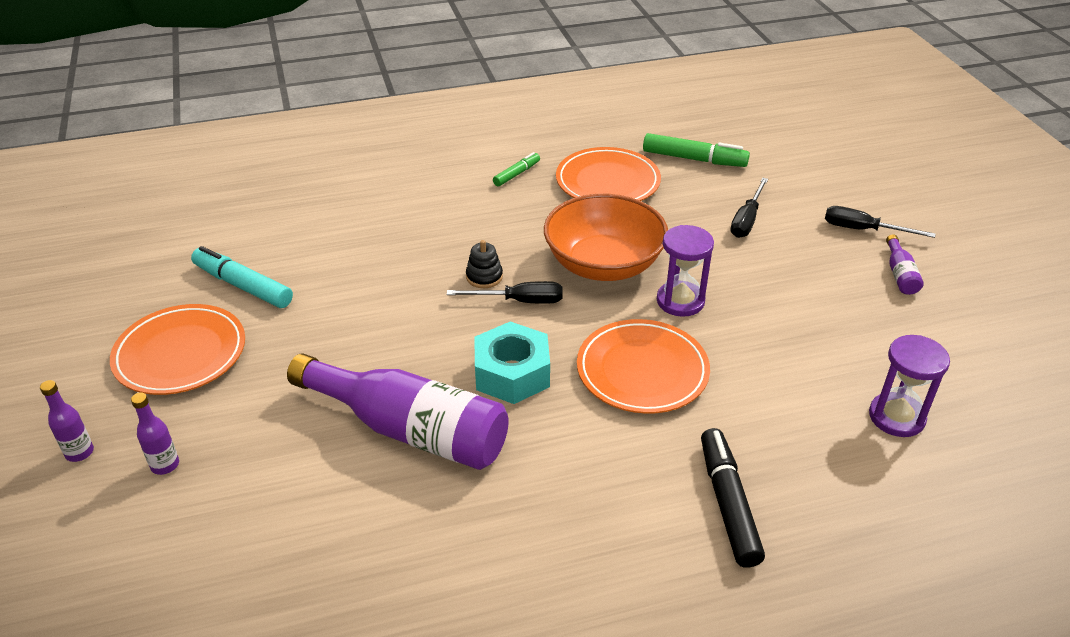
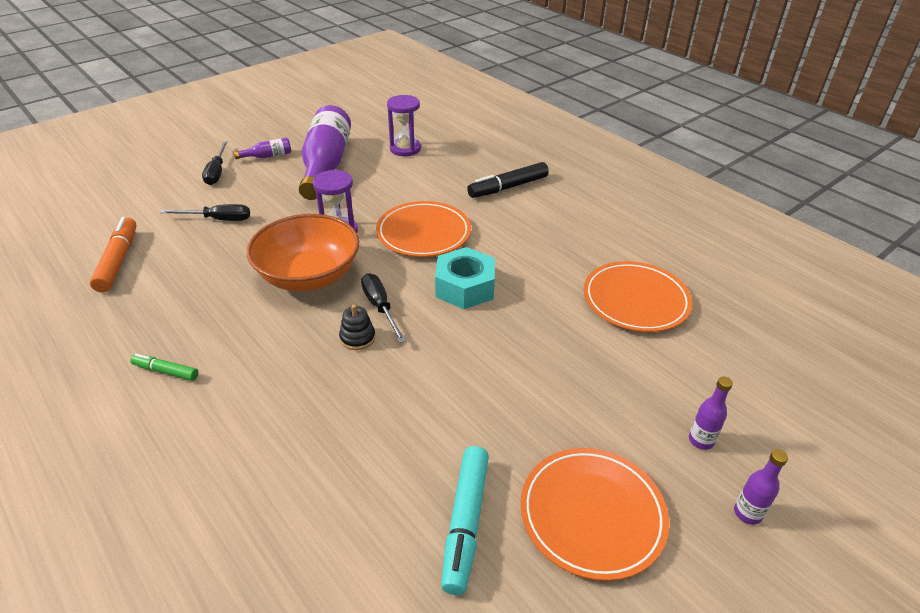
camera: 115 degrees left, 0 degrees up
purple bottle [287,353,509,470] -> purple bottle moved to [299,105,351,200]
orange plate [556,147,661,201] -> orange plate moved to [584,261,693,332]
green marker [643,133,750,167] -> orange marker [90,217,137,293]

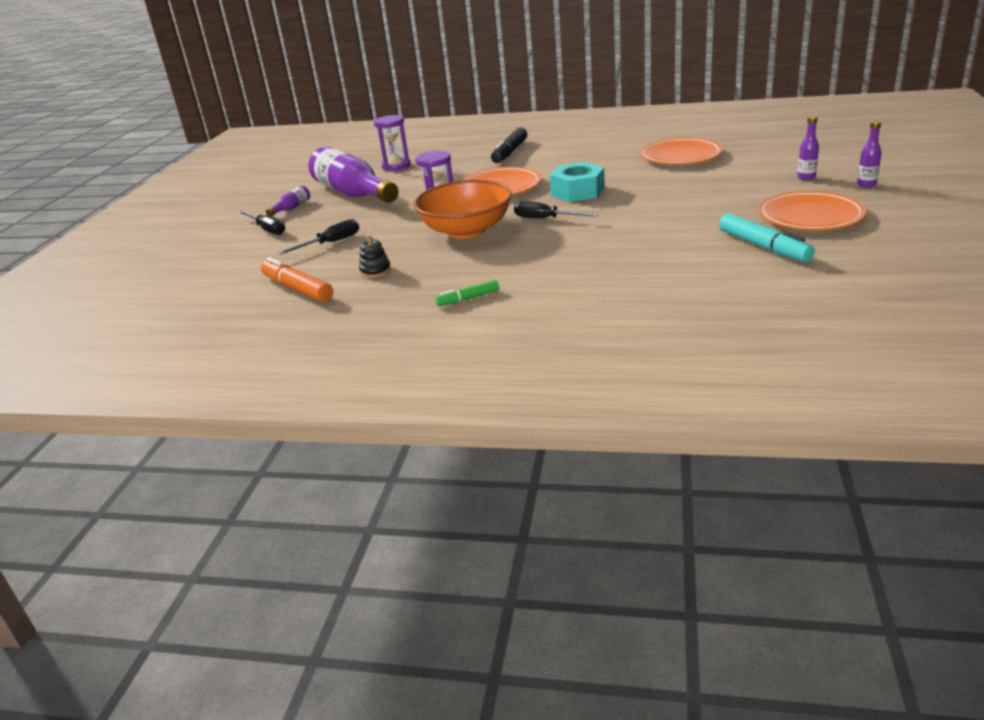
camera: 35 degrees left, 10 degrees down
black stacking toy [339,305,375,350] -> black stacking toy moved to [359,235,391,278]

